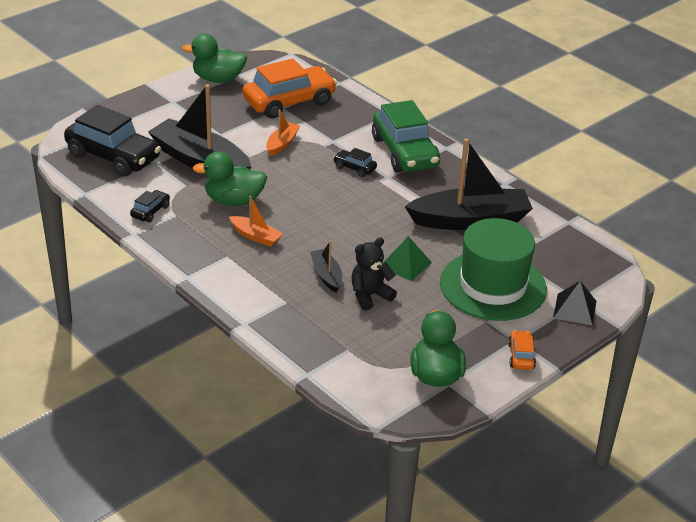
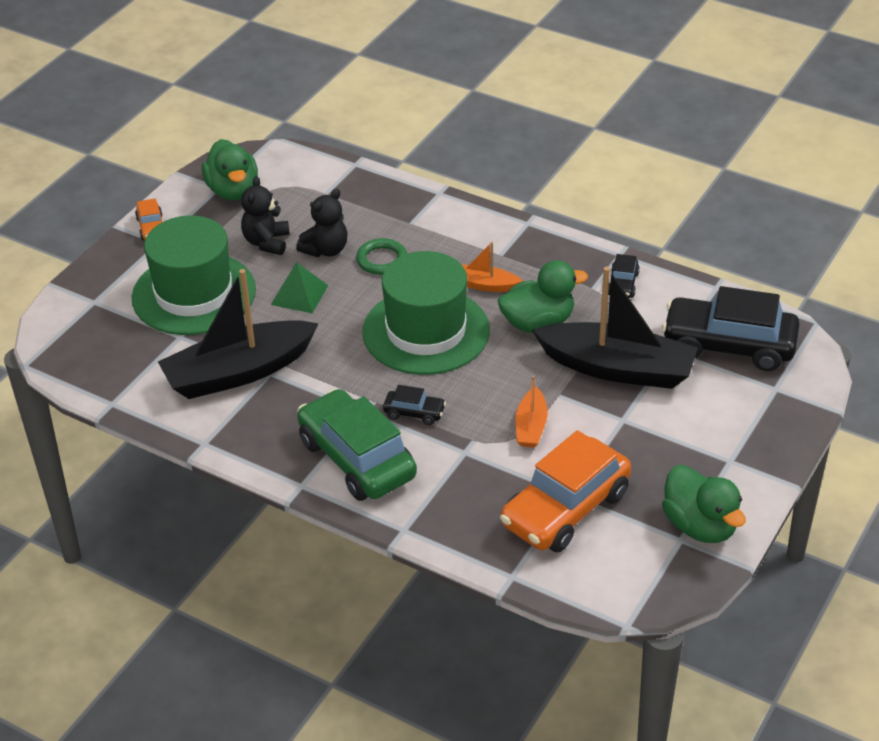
camera: 165 degrees right, 5 degrees up
green duck [182,34,247,83] -> green duck turned 75 degrees clockwise [662,465,746,543]
black boat [310,241,342,293] -> green ring [356,238,407,275]
black pyramid [553,281,596,326] -> none
none -> black teddy bear [241,176,290,255]
none -> green hat [362,251,490,375]

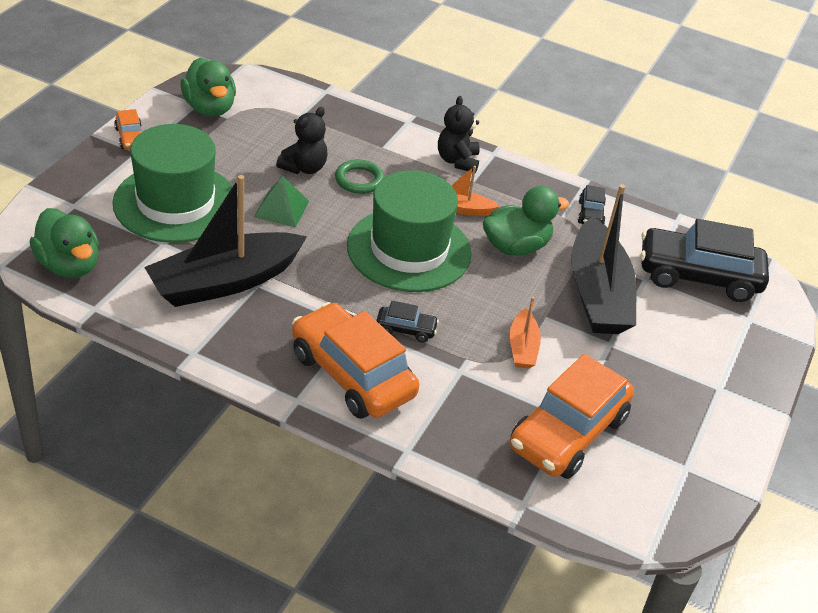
camera: 10 degrees left, 0 degrees up
black teddy bear [241,176,290,255] -> black teddy bear moved to [438,96,480,173]
green car [297,389,417,501] -> orange car [292,302,419,419]
black boat [532,267,698,389] -> black boat turned 75 degrees clockwise [571,184,636,334]
green duck [662,465,746,543] -> green duck moved to [30,208,99,278]

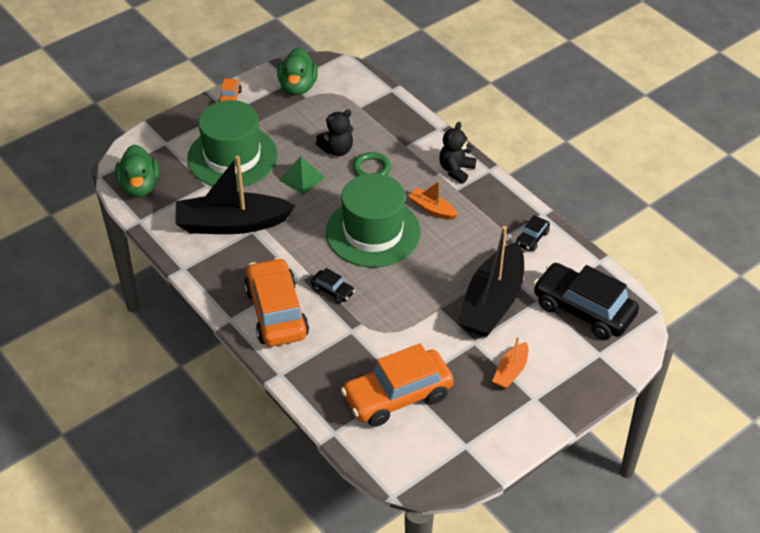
camera: 30 degrees right, 5 degrees up
green duck [483,186,569,256] -> none
orange boat [510,297,541,369] -> orange boat moved to [492,337,528,389]

